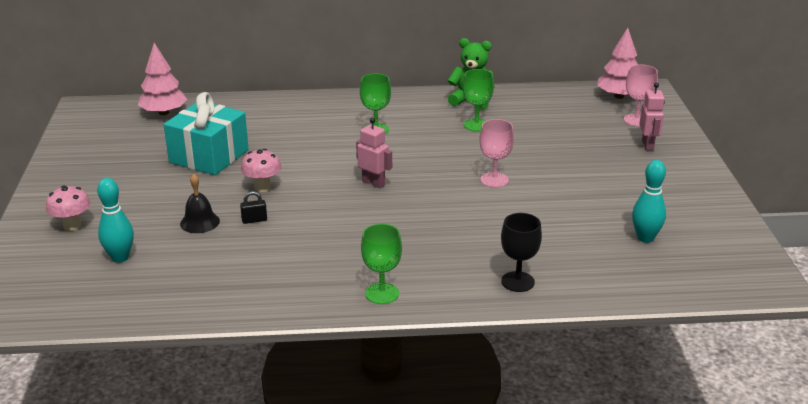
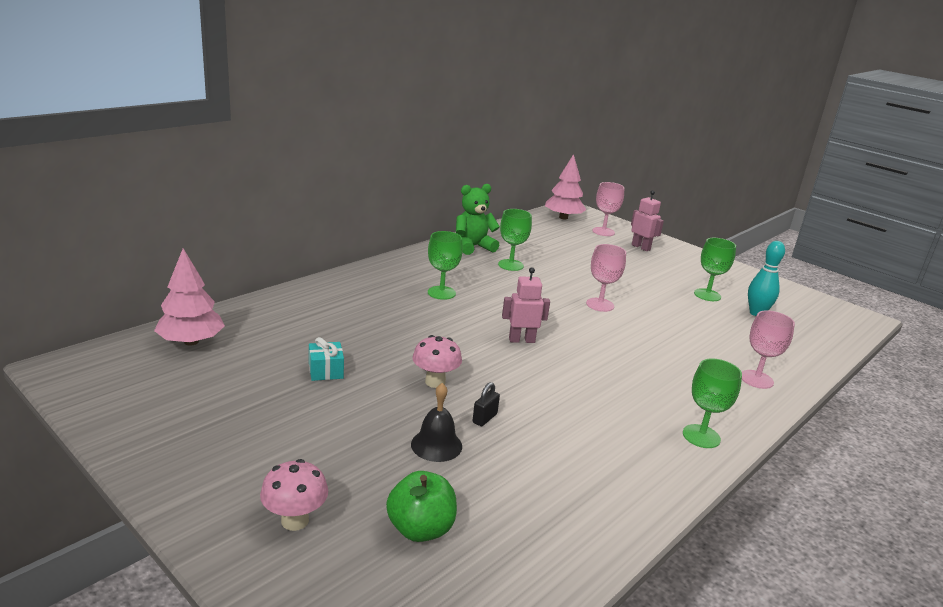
camera: 45 degrees left, 5 degrees down
turquoise bowling pin [97,178,134,263] -> green apple [386,471,457,542]
turquoise gift [164,92,249,175] -> turquoise gift [309,337,344,381], size x0.43
black goblet [501,213,542,292] -> pink goblet [742,310,795,389]
none -> green goblet [694,238,736,301]

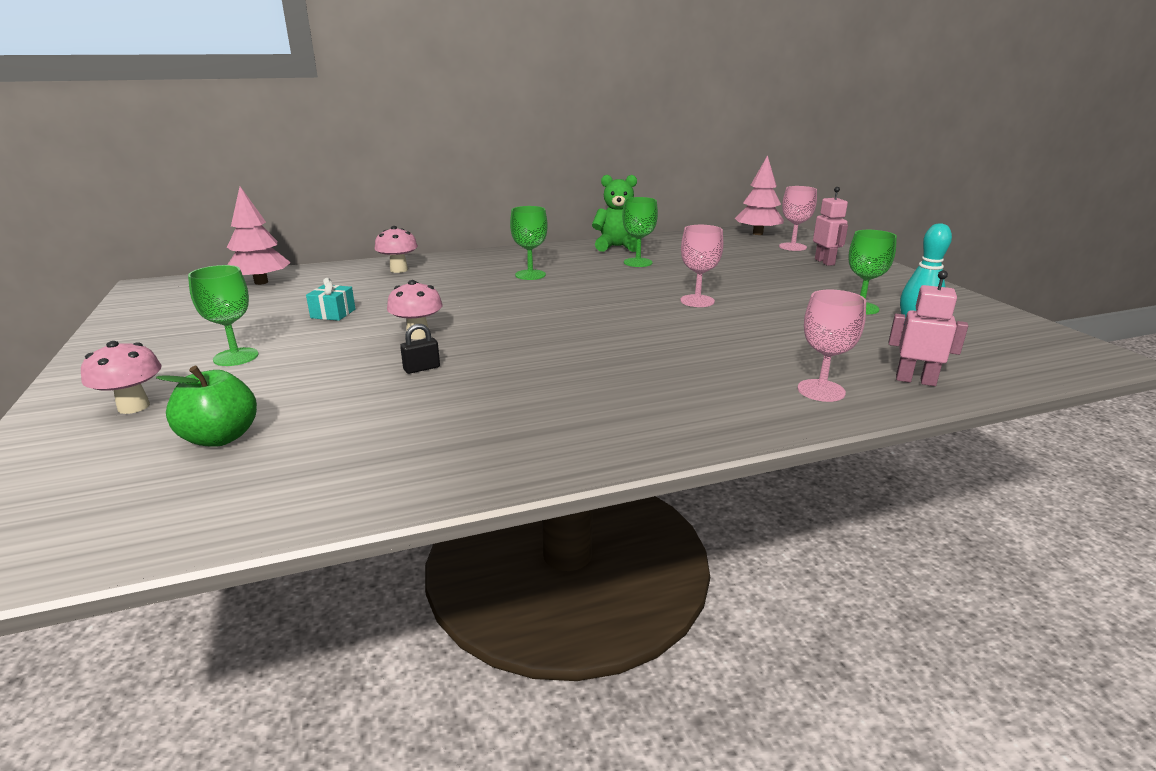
camera: 30 degrees right, 0 degrees up
black bell [411,383,462,462] -> none
pink robot [502,267,550,343] -> pink robot moved to [889,270,968,386]
green goblet [683,358,742,448] -> green goblet moved to [188,265,258,366]
none -> pink mushroom [375,226,418,273]

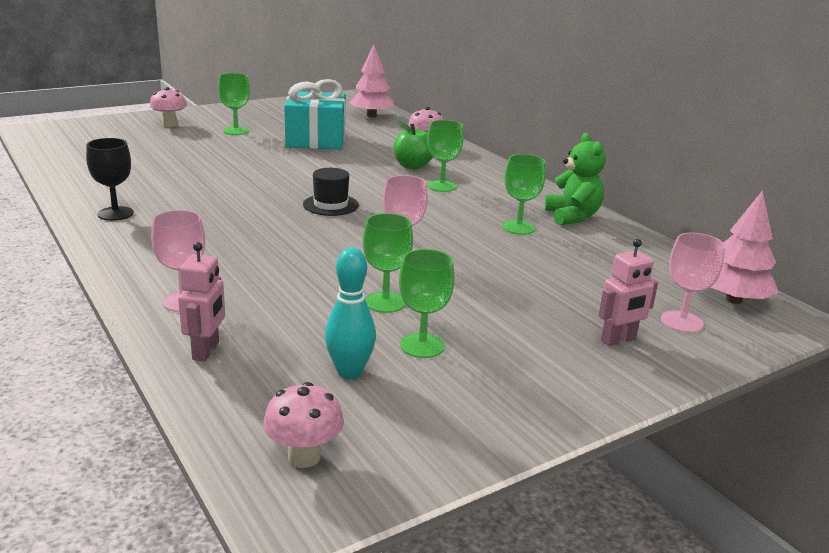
camera: 75 degrees right, 0 degrees up
green apple [156,366,257,447] -> green apple moved to [393,120,433,169]
turquoise gift [306,278,355,321] -> turquoise gift [284,79,345,150], size x2.33
pink mushroom [387,280,443,340] -> pink mushroom moved to [263,382,344,468]
black padlock [400,324,440,374] -> none
none -> black goblet [86,138,134,221]
none -> black hat [303,168,359,216]
none -> green goblet [363,213,413,313]

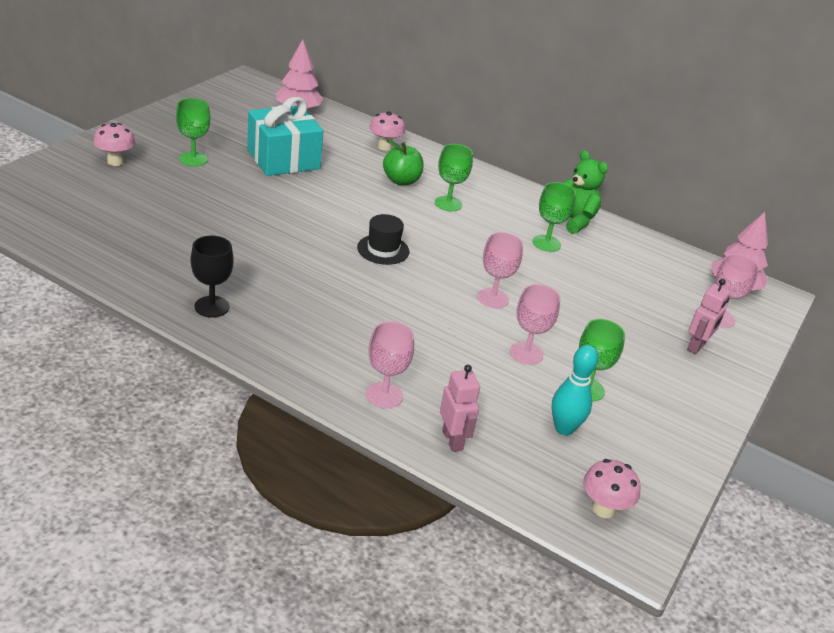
camera: 30 degrees left, 10 degrees up
green goblet [363,213,413,313] -> pink goblet [510,284,560,365]

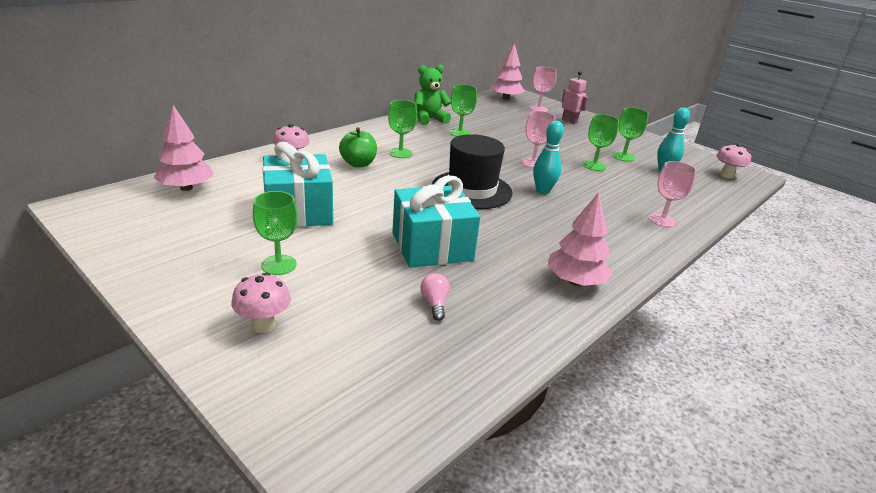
camera: 75 degrees left, 5 degrees down
black goblet [191,235,234,318] -> pink tree [547,193,613,286]
black hat [357,214,410,265] -> black hat [432,134,513,209], size x1.79
pink robot [440,365,480,452] -> none
pink goblet [510,284,560,365] -> green goblet [583,114,619,171]
none -> turquoise gift [392,175,480,268]
none -> pink light bulb [421,273,450,321]
none -> turquoise bowling pin [533,121,564,194]

